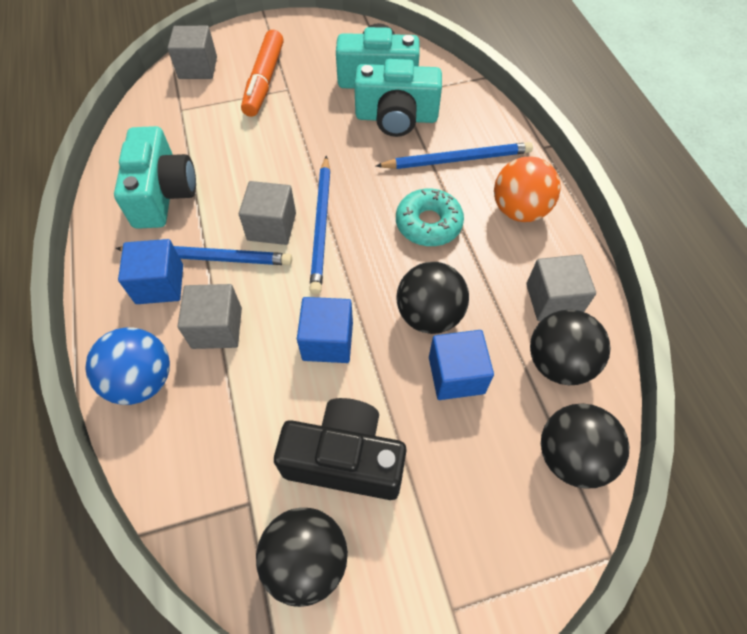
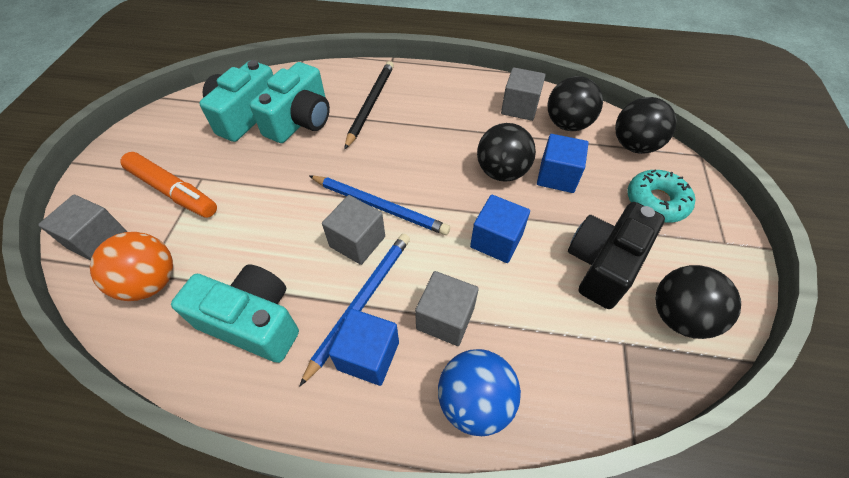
camera: 65 degrees left, 5 degrees down
blue pencil [376,142,533,169] -> black pencil [344,61,394,150]
turquoise donut [396,189,464,246] -> turquoise donut moved to [627,170,695,222]
orange ball [494,156,560,222] -> orange ball moved to [90,232,173,301]

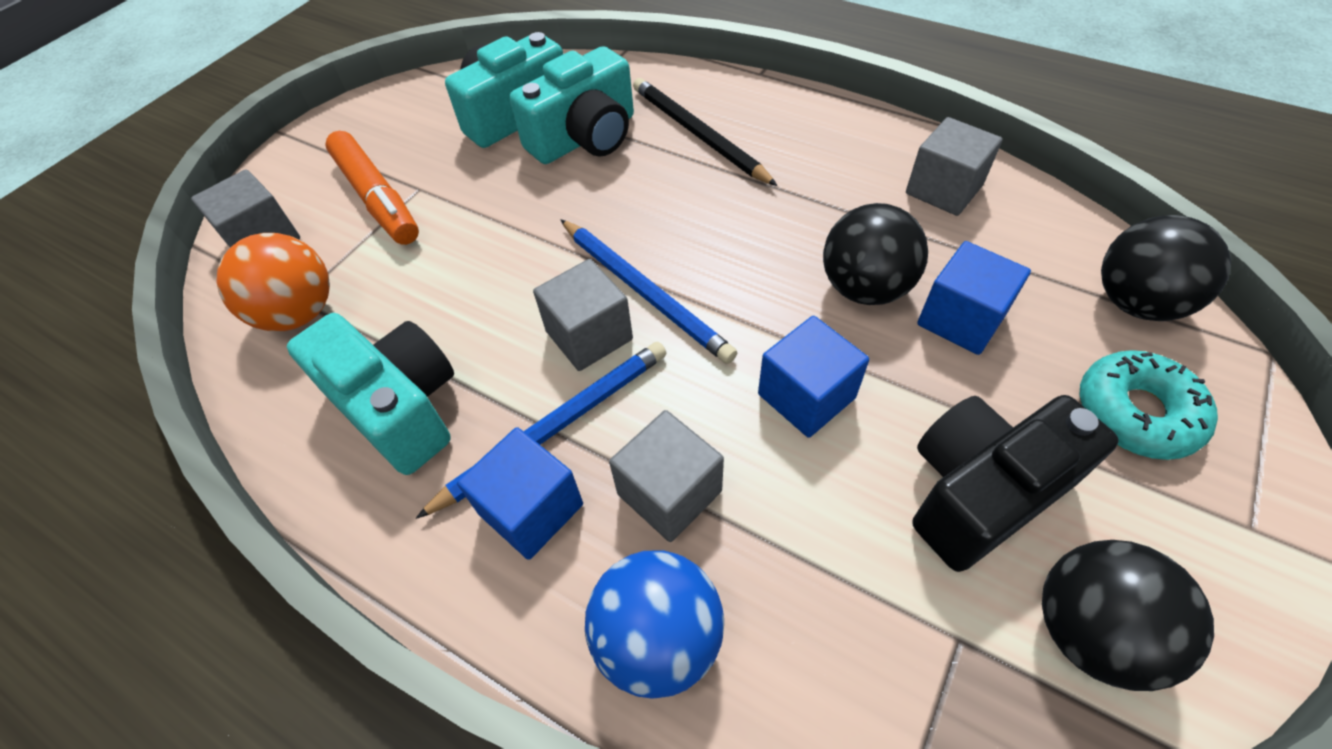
camera: 25 degrees right, 0 degrees up
black pencil [344,61,394,150] -> black pencil turned 75 degrees counterclockwise [633,78,778,186]
black ball [548,76,603,131] -> none

